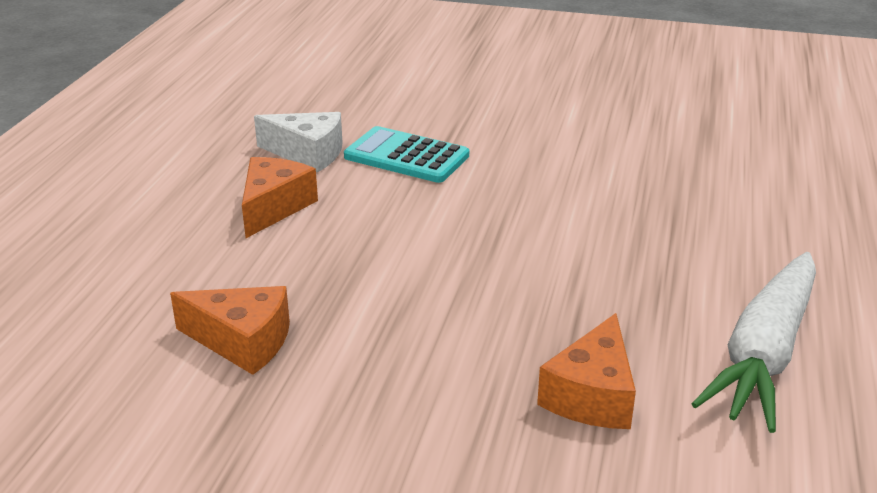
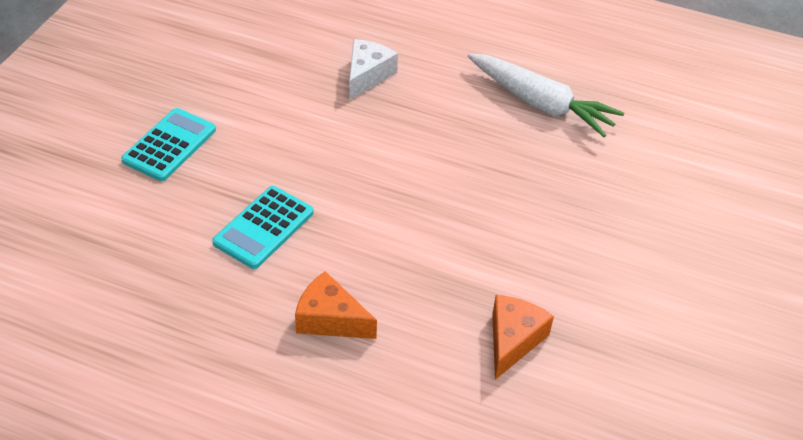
camera: 85 degrees left, 15 degrees up
white cheese [254,112,343,172] -> white cheese moved to [349,39,398,101]
orange cheese [537,313,636,429] -> none
none -> turquoise calculator [121,108,216,181]

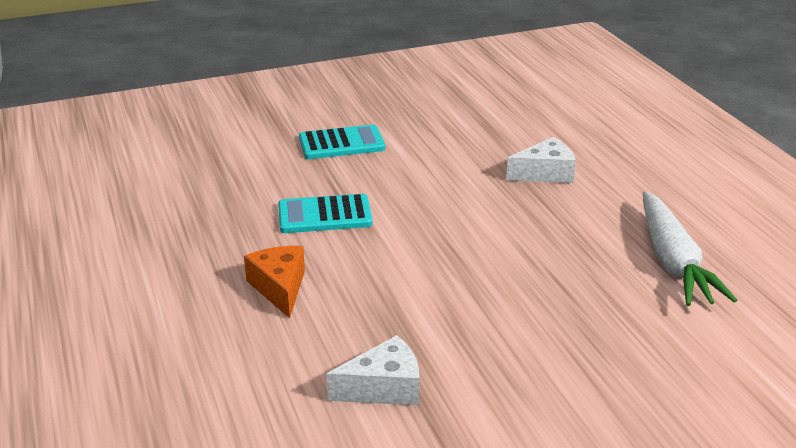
camera: 50 degrees right, 15 degrees down
orange cheese [492,295,554,380] -> white cheese [326,335,419,405]

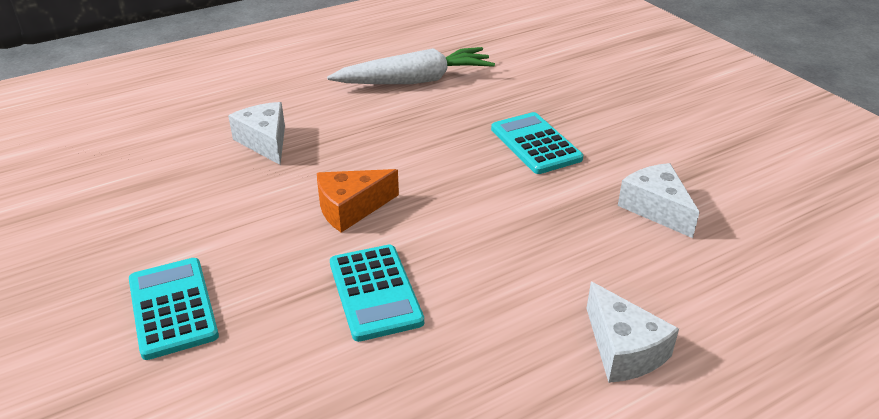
camera: 100 degrees left, 5 degrees up
orange cheese [244,246,305,318] -> orange cheese moved to [317,169,399,233]
none -> turquoise calculator [491,112,583,174]
none -> white cheese [586,282,679,383]

